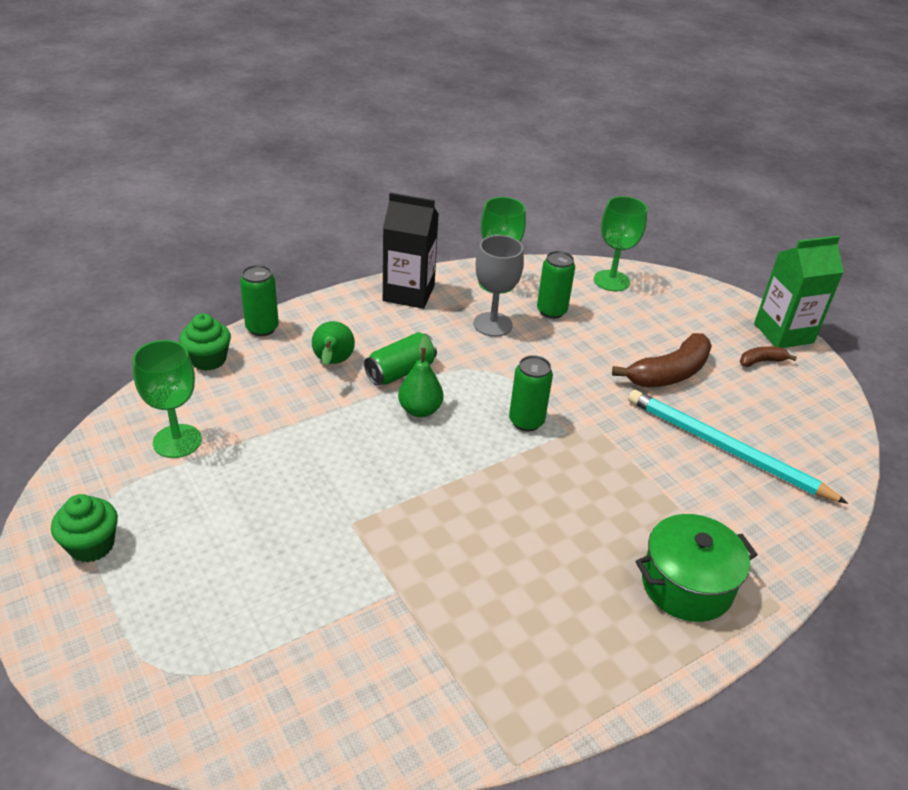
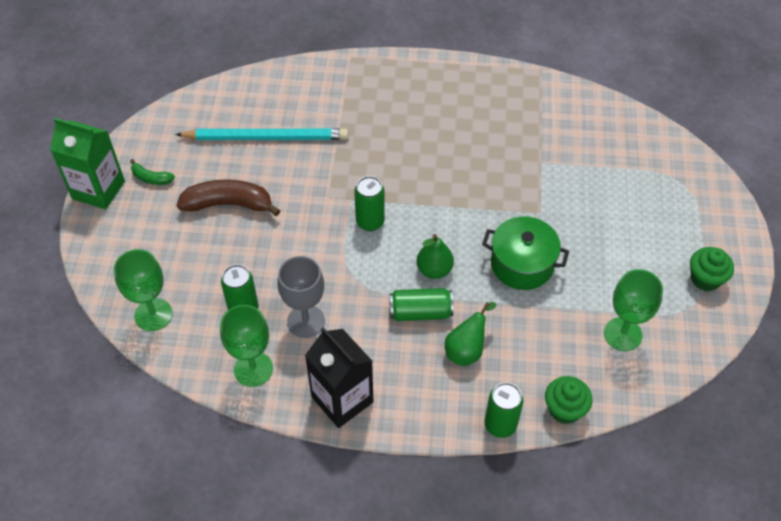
camera: 140 degrees left, 15 degrees up
turquoise pencil [628,390,848,504] -> turquoise pencil turned 75 degrees counterclockwise [175,129,348,140]
green pot [635,514,757,622] -> green pot moved to [482,216,569,290]
brown banana [740,346,797,367] -> green banana [130,159,175,185]

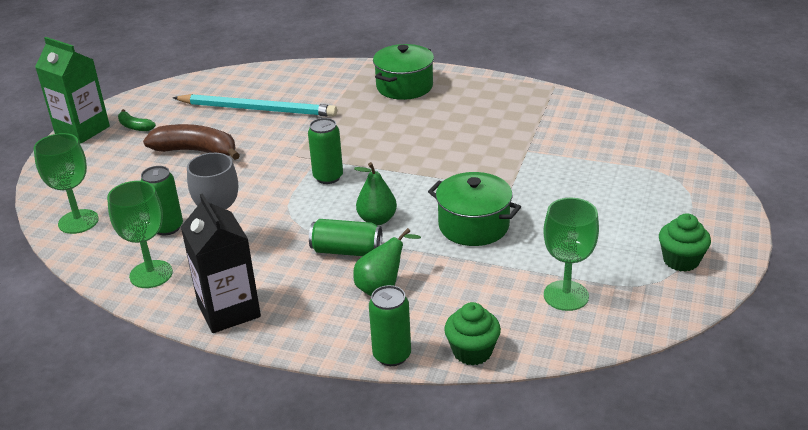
camera: 15 degrees right, 20 degrees down
none -> green pot [373,44,434,100]

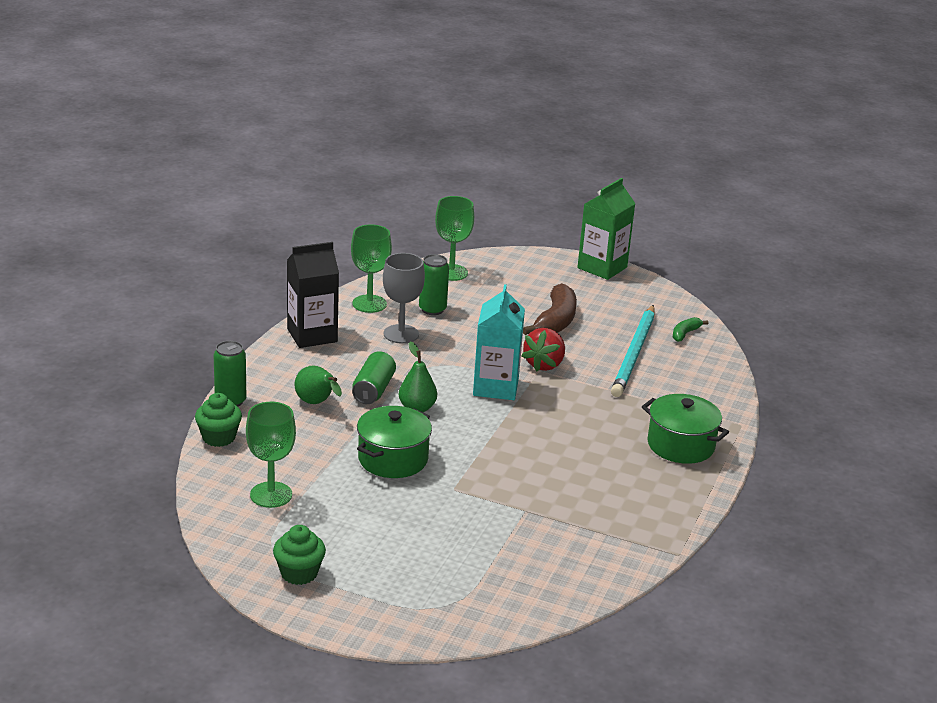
camera: 90 degrees right, 5 degrees down
green banana [118,109,156,131] -> green banana moved to [673,317,708,342]
green can [308,118,343,184] -> turquoise carton [473,284,525,400]
none -> red strawberry [522,328,565,372]

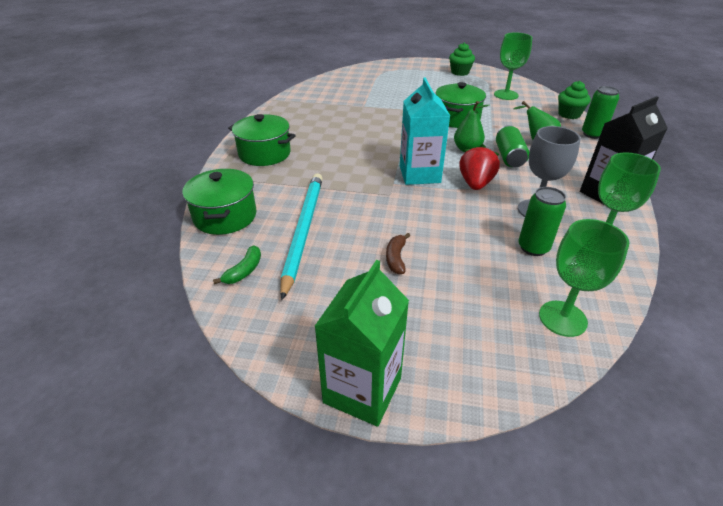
camera: 170 degrees right, 10 degrees up
red strawberry [522,328,565,372] -> red strawberry moved to [459,144,500,190]
brown banana [523,283,577,335] -> brown banana [386,233,410,274], size x0.51
none -> green pot [182,169,257,235]

